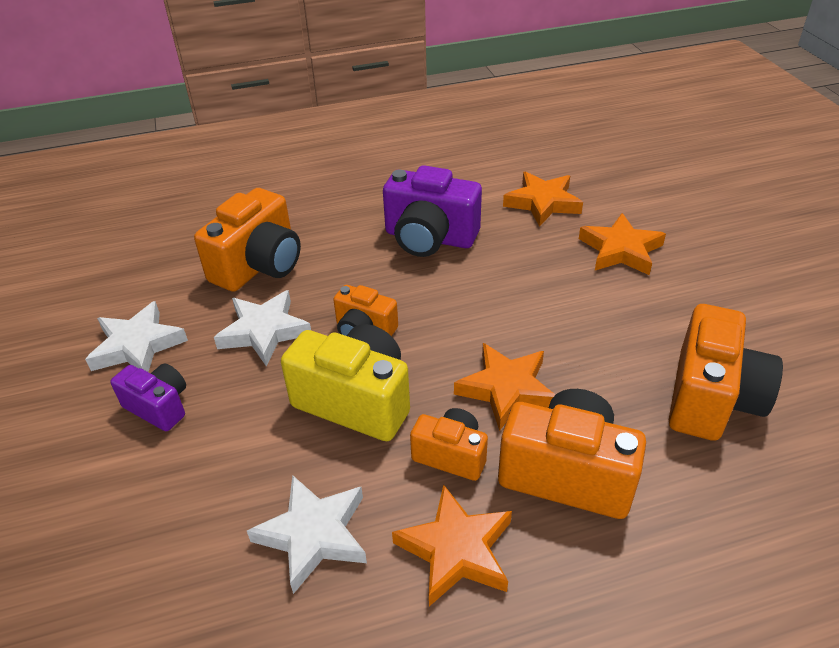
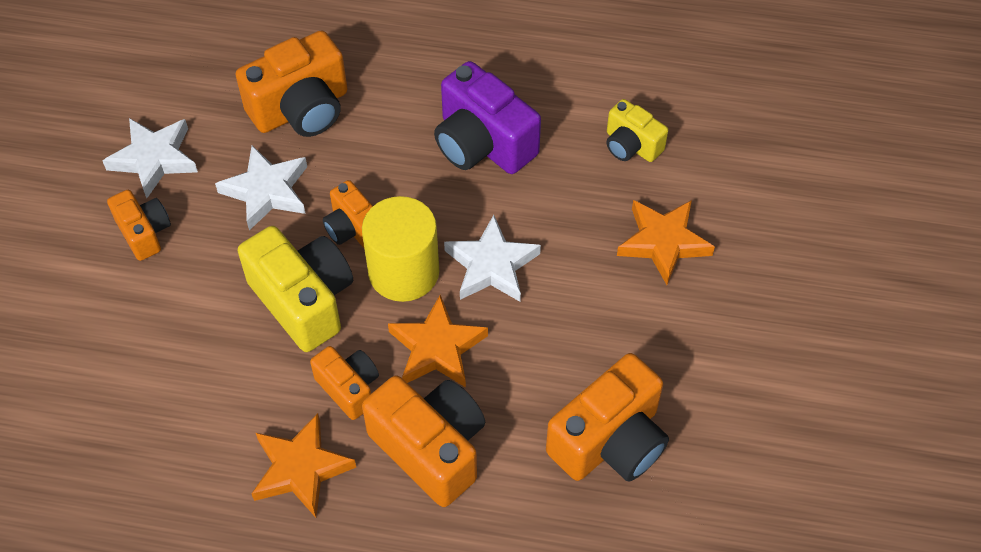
camera: 25 degrees right, 15 degrees up
purple camera [110,363,186,431] -> orange camera [107,190,171,261]
white star [247,475,367,594] -> white star moved to [444,215,541,302]
orange star [503,171,583,227] -> yellow camera [606,99,668,162]
none -> yellow cylinder [362,196,439,302]

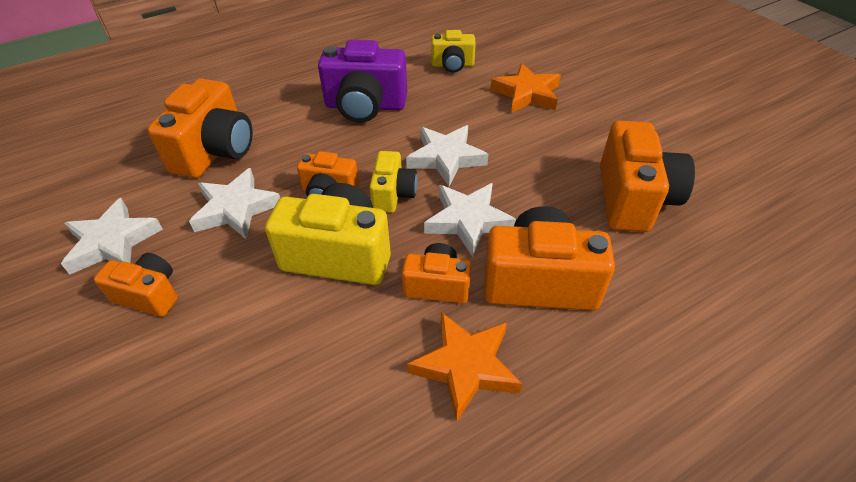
camera: 40 degrees left, 10 degrees down
yellow cylinder [362,196,439,302] -> yellow camera [369,151,418,213]
orange star [388,295,488,388] -> white star [424,183,517,257]

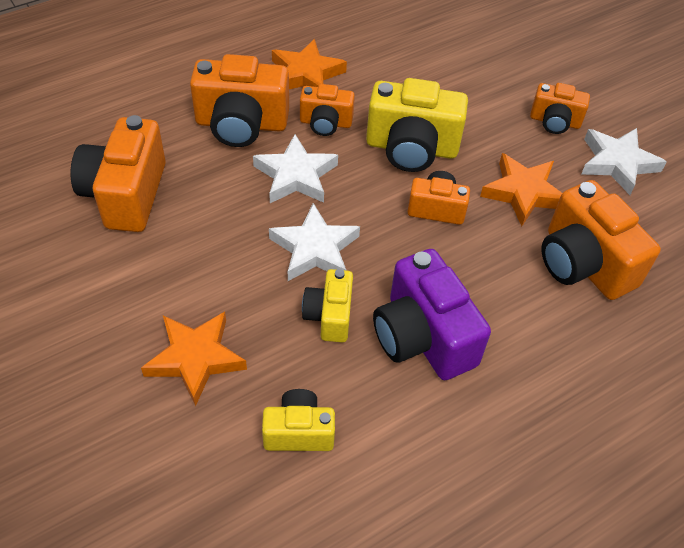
camera: 175 degrees right, 5 degrees up
orange camera [147,79,253,178] -> orange camera turned 45 degrees counterclockwise [542,180,661,300]
white star [189,168,280,239] -> orange star [480,153,562,226]
purple camera [318,40,407,122] -> purple camera turned 120 degrees counterclockwise [373,249,491,380]
yellow camera [369,151,418,213] -> yellow camera moved to [302,269,353,343]

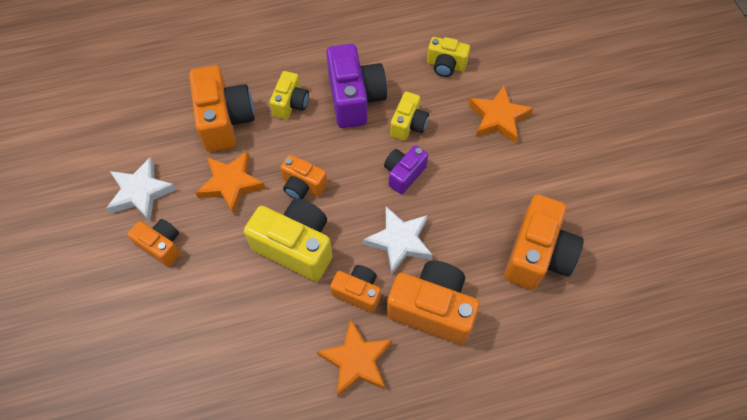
camera: 160 degrees left, 10 degrees up
white star [269,203,360,281] -> purple camera [384,145,428,194]
none -> yellow camera [269,71,309,119]

